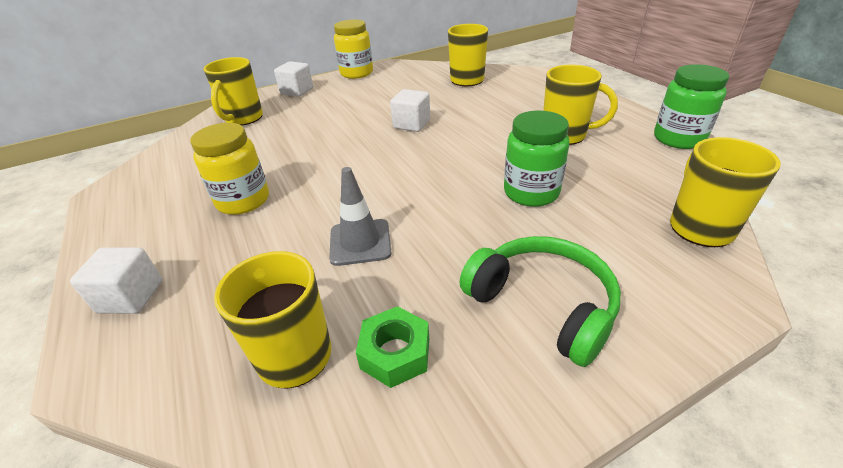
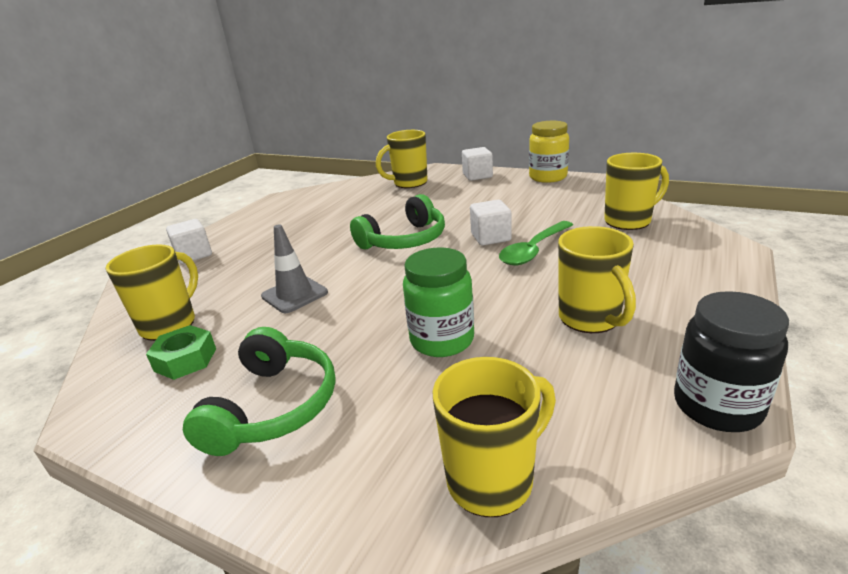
camera: 55 degrees right, 10 degrees down
yellow jar [190,123,269,215] -> none
green jar [654,64,729,149] -> black jar [674,291,789,432]
none -> green headphones [350,194,445,249]
none -> green spoon [499,221,573,266]

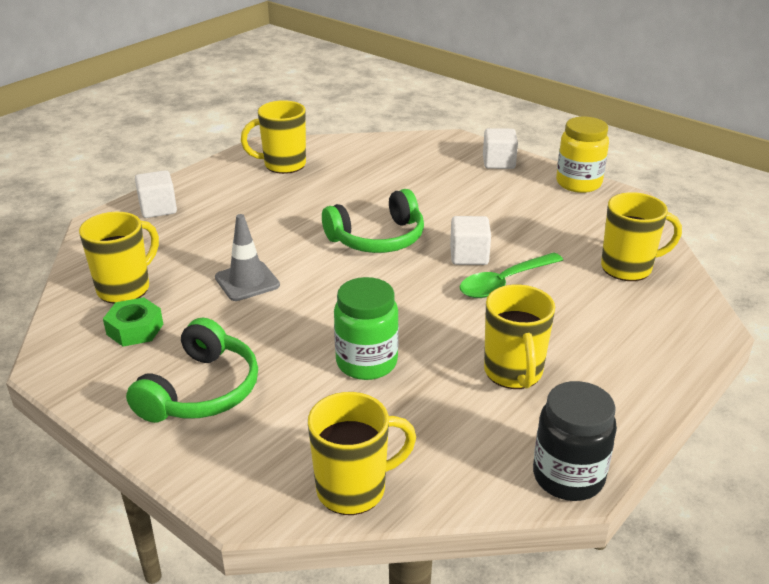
camera: 10 degrees right, 5 degrees up
yellow mug [376,130,428,188] -> yellow mug moved to [241,100,306,174]

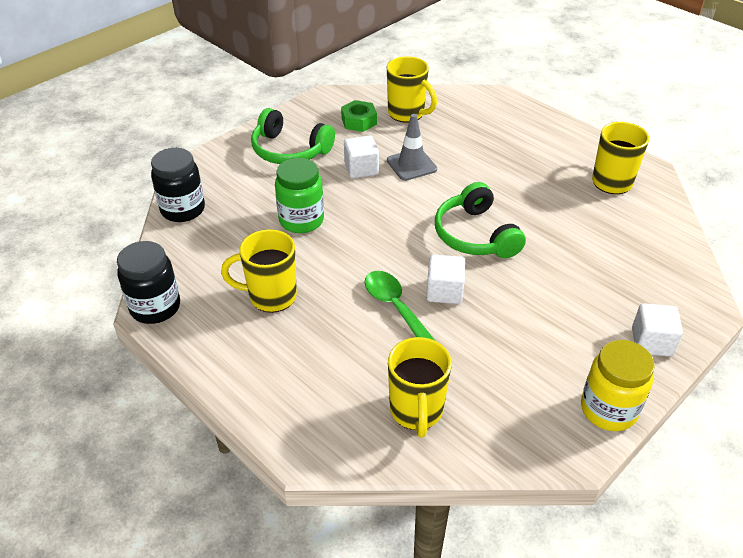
camera: 95 degrees right, 10 degrees up
white cube [135,170,177,218] -> white cube moved to [344,135,379,178]
yellow mug [308,392,416,515] -> black jar [151,148,205,222]

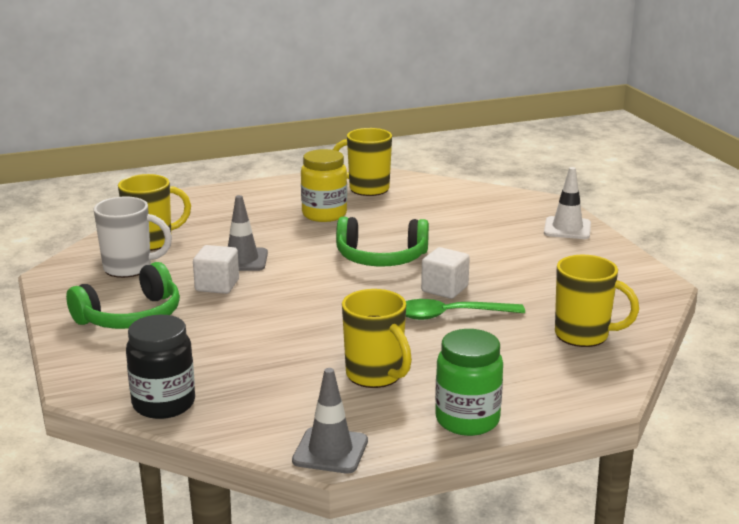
camera: 65 degrees left, 20 degrees down
black jar [117,241,180,324] -> grey traffic cone [292,368,368,474]
yellow mug [221,229,297,313] -> yellow mug turned 60 degrees counterclockwise [342,289,412,388]
green jar [275,158,324,233] -> green jar moved to [435,329,503,436]
green nut [341,100,377,132] -> white mug [93,196,172,278]
yellow jar [581,340,655,431] -> yellow jar moved to [301,149,347,222]
white cube [632,303,683,356] -> white traffic cone [544,167,591,239]

